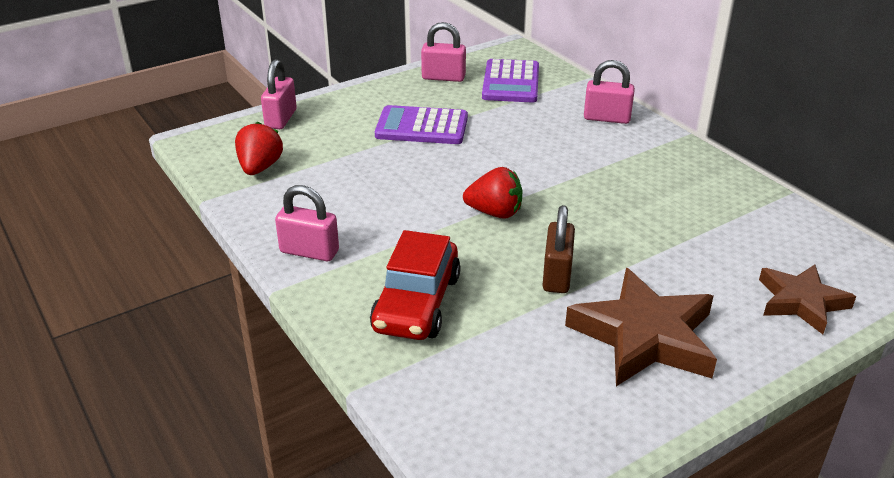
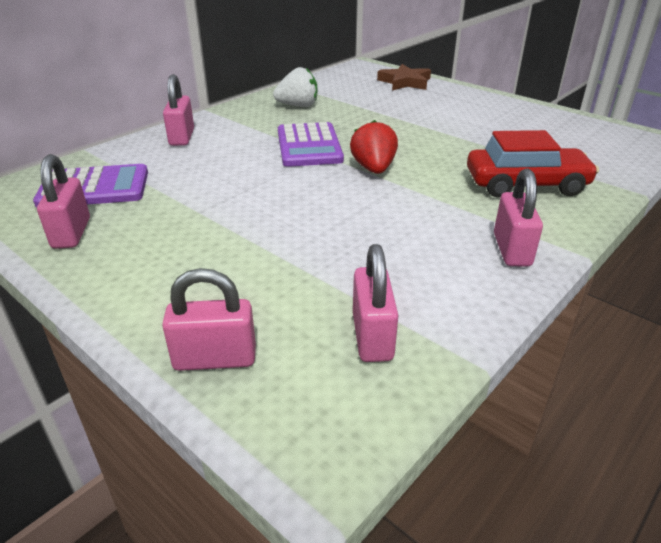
camera: 105 degrees left, 0 degrees up
red strawberry [235,122,283,175] -> pink padlock [353,244,398,362]
purple calculator [375,105,468,144] -> purple calculator moved to [278,122,344,167]
brown padlock [542,205,575,293] -> none
brown star [565,268,717,386] -> none
none -> white strawberry [273,67,317,107]

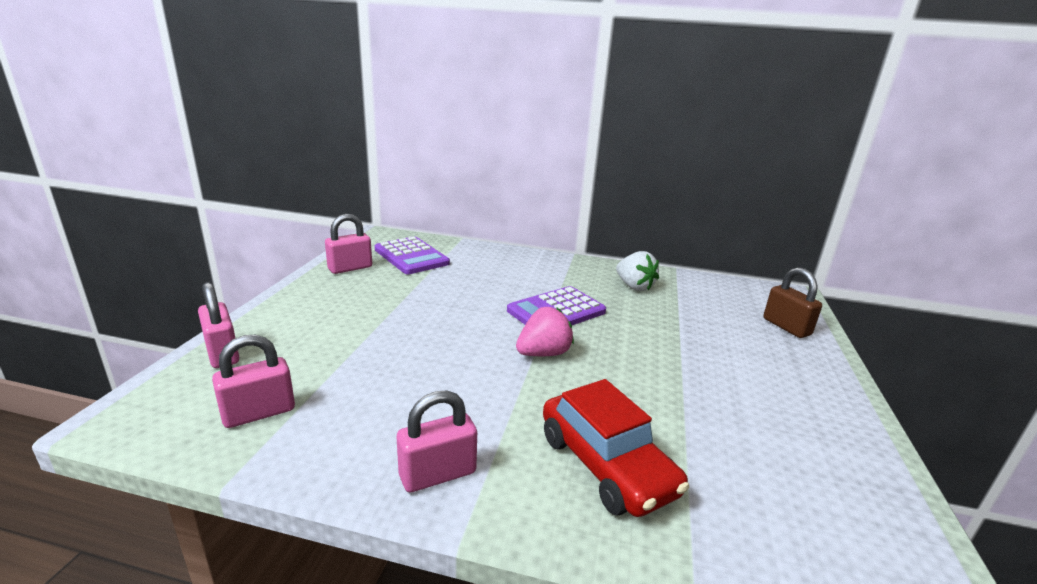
camera: 60 degrees right, 10 degrees down
pink padlock [163,74,194,146] -> none
red strawberry [350,120,398,174] -> pink strawberry [516,307,574,356]
brown star [377,64,431,90] -> brown padlock [763,267,822,338]

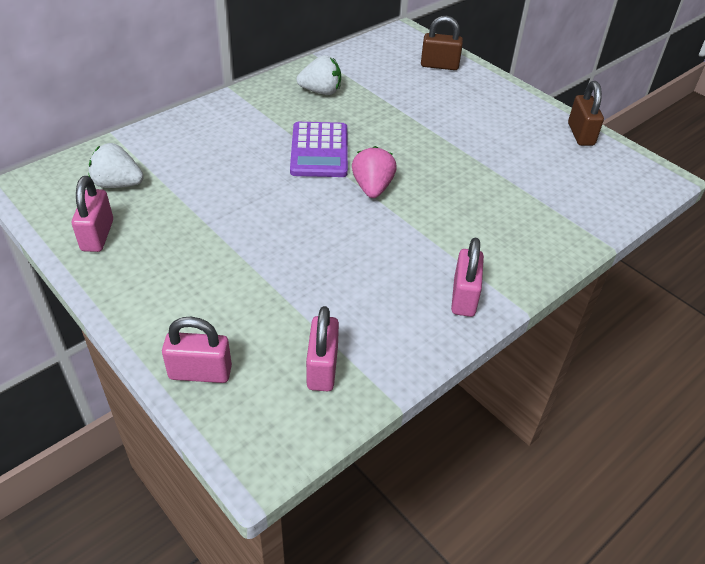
camera: 55 degrees left, 20 degrees up
purple calculator [375,236,450,274] -> white strawberry [89,143,144,188]
red car [543,379,689,517] -> none
none -> brown padlock [568,81,604,146]

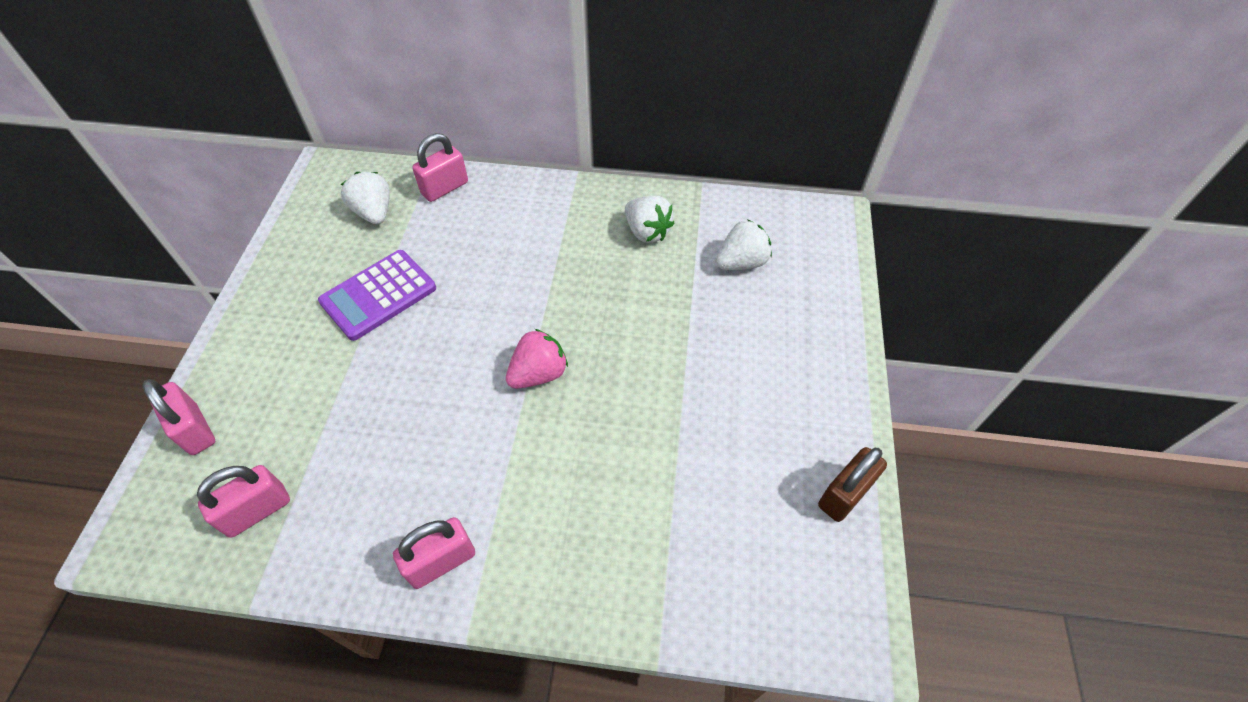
camera: 50 degrees right, 10 degrees up
pink padlock [72,176,113,252] -> pink padlock moved to [412,133,468,202]
purple calculator [290,122,348,177] -> purple calculator moved to [318,250,436,341]
brown padlock [421,16,463,70] -> none
none -> white strawberry [716,219,772,270]

